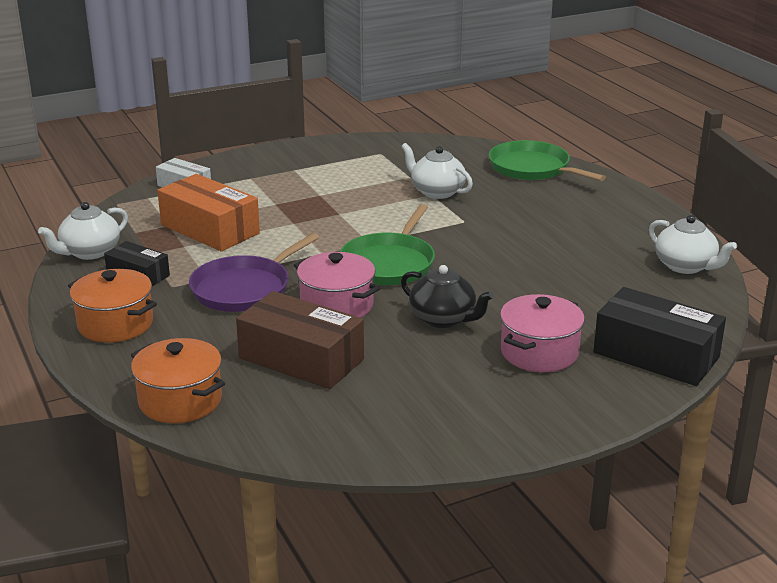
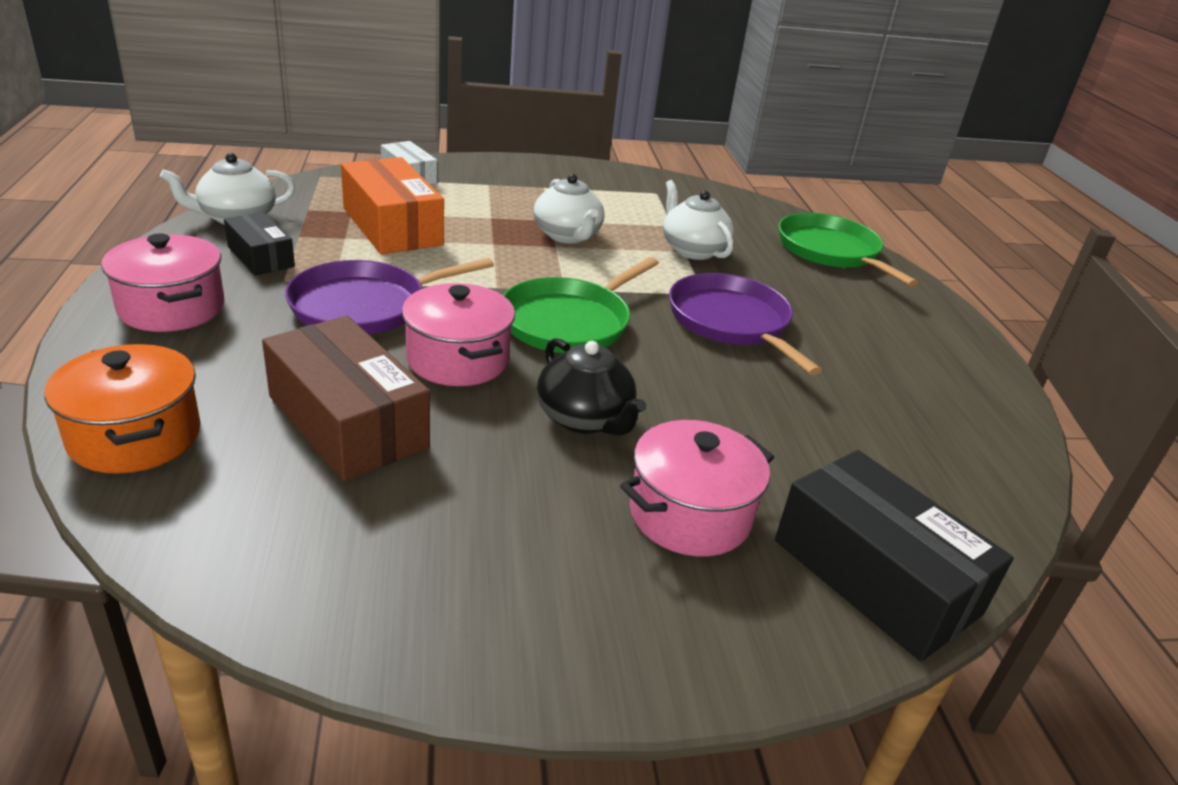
camera: 15 degrees right, 5 degrees up
orange pot [68,269,157,343] -> pink pot [101,234,225,332]
white teapot [649,215,737,274] -> white teapot moved to [534,174,604,243]
none -> purple pan [669,273,822,375]

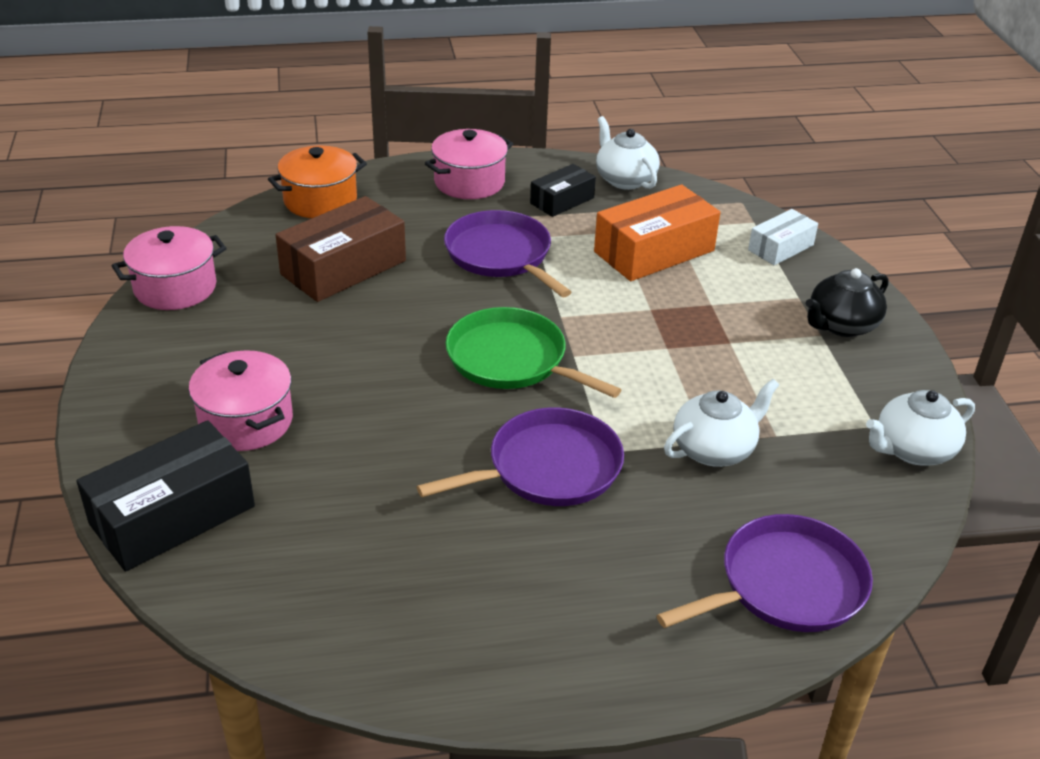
camera: 90 degrees right, 5 degrees up
pink pot [402,283,515,386] -> pink pot moved to [112,226,227,310]
white teapot [534,174,604,243] -> white teapot moved to [866,390,975,466]
black teapot [537,338,646,436] -> black teapot moved to [806,268,889,337]
green pan [778,213,918,287] -> purple pan [656,514,873,632]

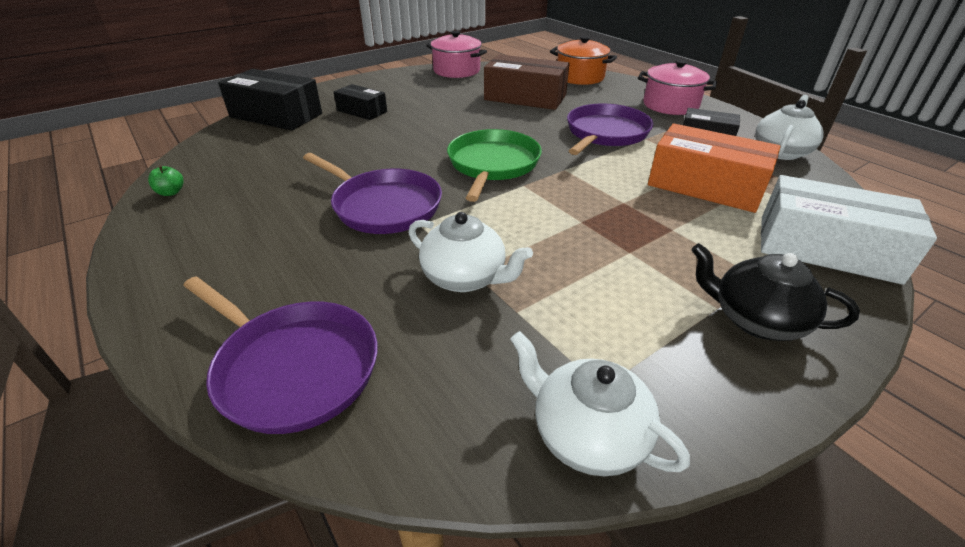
camera: 65 degrees right, 0 degrees up
pink pot [189,350,293,451] -> black box [334,84,387,120]
white box [748,209,818,265] -> white box [761,175,937,285], size x1.75
none -> green apple [148,165,184,196]

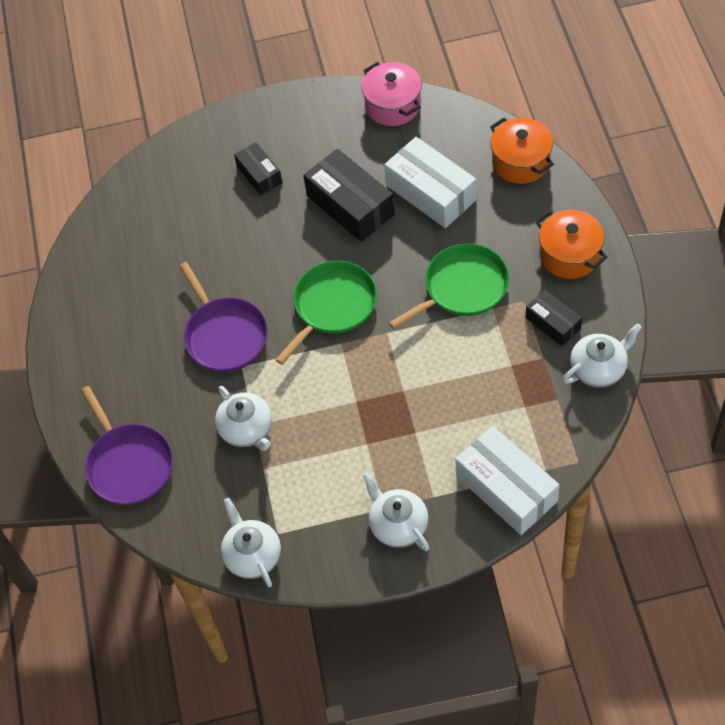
camera: 30 degrees right, 20 degrees up
green apple [148,165,184,196] -> none
black box [218,69,322,130] -> black box moved to [303,149,395,242]
brown box [484,55,570,110] -> white box [384,137,476,228]
purple pan [567,103,653,155] -> green pan [389,243,509,329]
pink pot [638,60,717,115] -> orange pot [535,210,608,279]
orange box [648,124,781,213] -> none
black teapot [692,243,860,341] -> white teapot [362,472,429,551]

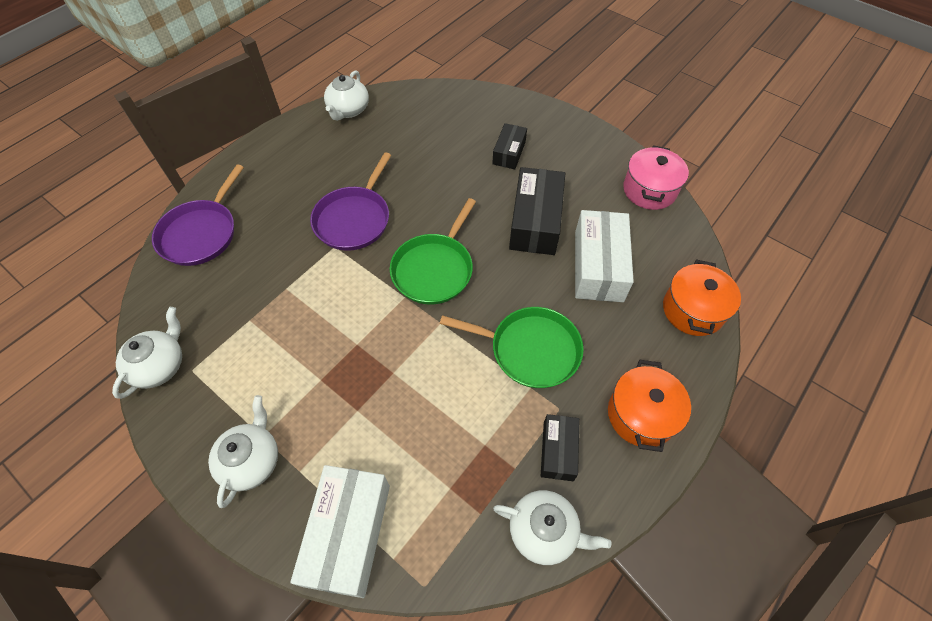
camera: 45 degrees right, 0 degrees up
white teapot [215,386,272,451] -> white teapot moved to [324,70,369,121]
green pan [276,261,377,365] -> green pan turned 120 degrees clockwise [390,198,476,304]

